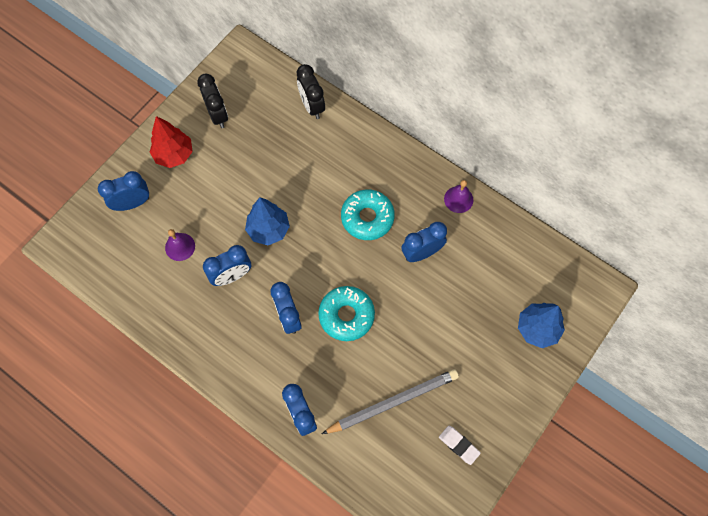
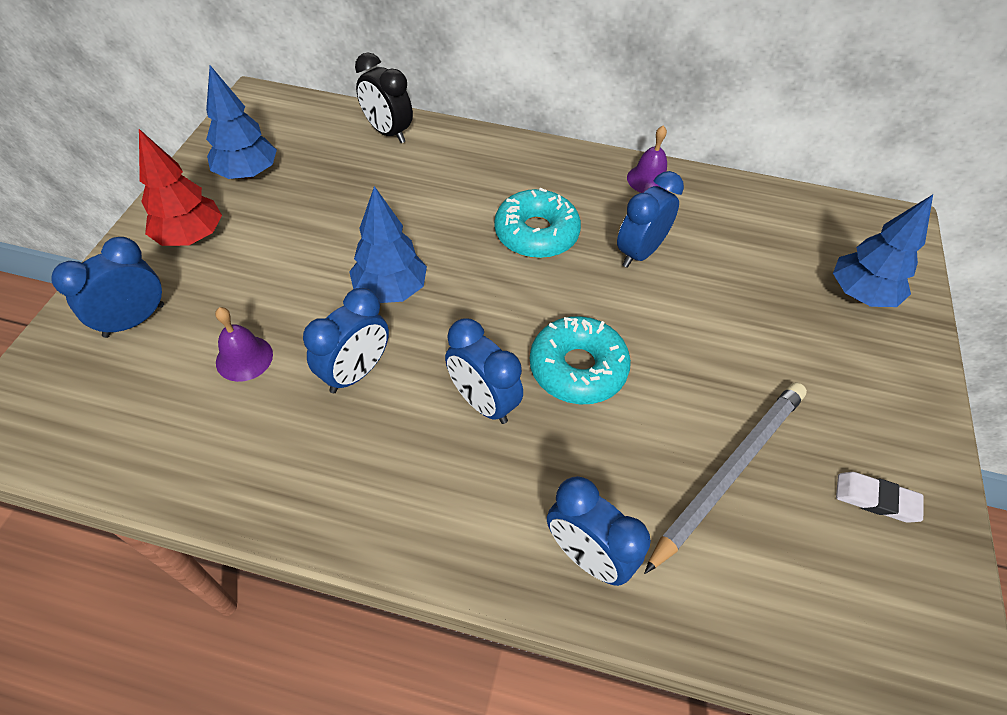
camera: 25 degrees left, 15 degrees down
black clock [197,74,228,128] -> blue tree [206,65,277,179]

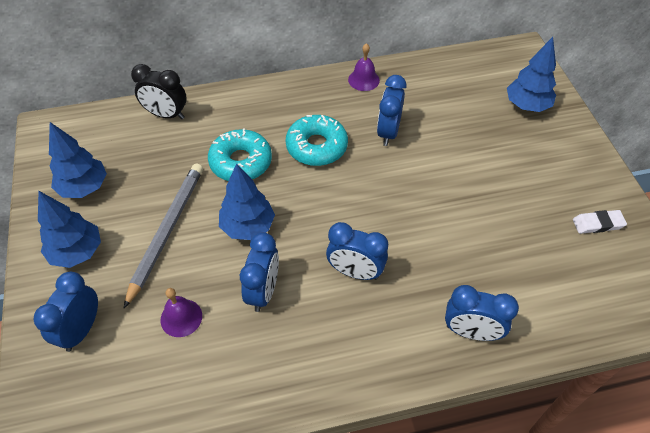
camera: 25 degrees left, 0 degrees up
red tree [139,129,222,246] -> blue tree [38,191,101,268]
turquoise donut [530,316,631,404] -> turquoise donut moved to [208,128,272,181]
grey pencil [644,383,807,574] -> grey pencil moved to [123,164,203,309]

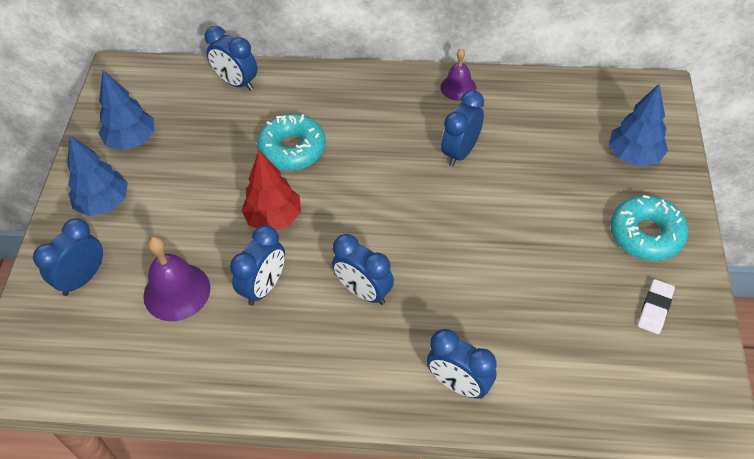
camera: 20 degrees right, 0 degrees up
grey pencil [123,164,203,309] -> none
black clock [131,64,187,119] -> blue clock [205,26,258,91]
purple bell [160,288,202,337] -> purple bell [143,236,210,321], size x1.57
blue tree [219,163,275,240] -> red tree [241,150,301,230]
turquoise donut [285,115,348,166] -> turquoise donut moved to [610,195,689,261]
white eraser [573,210,627,234] -> white eraser turned 75 degrees counterclockwise [638,279,675,334]

